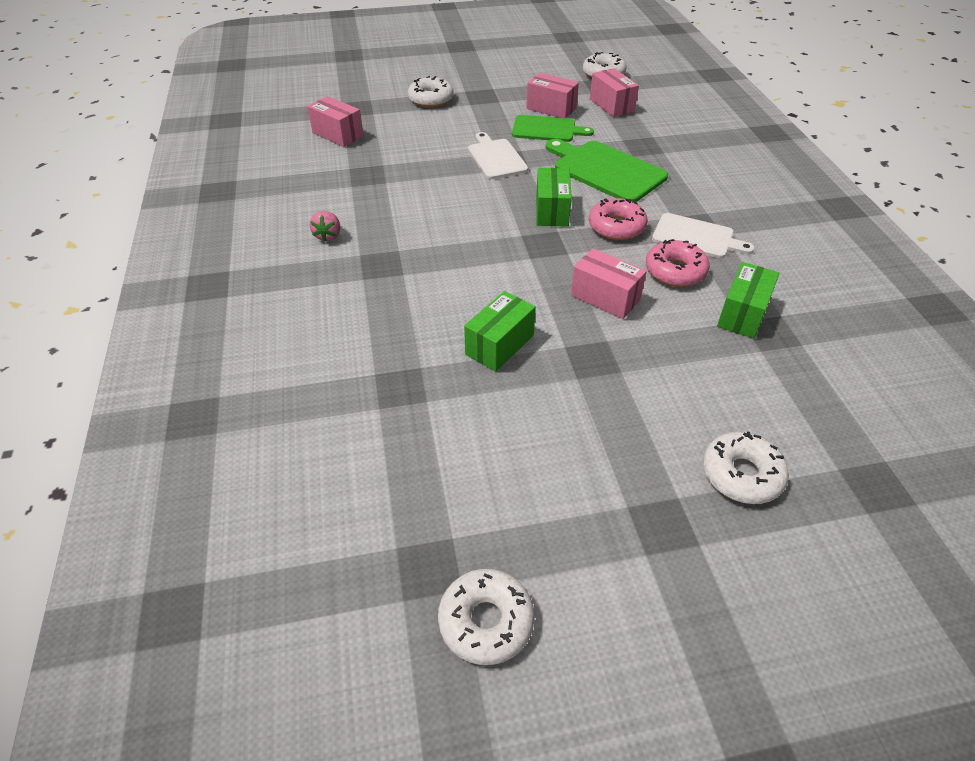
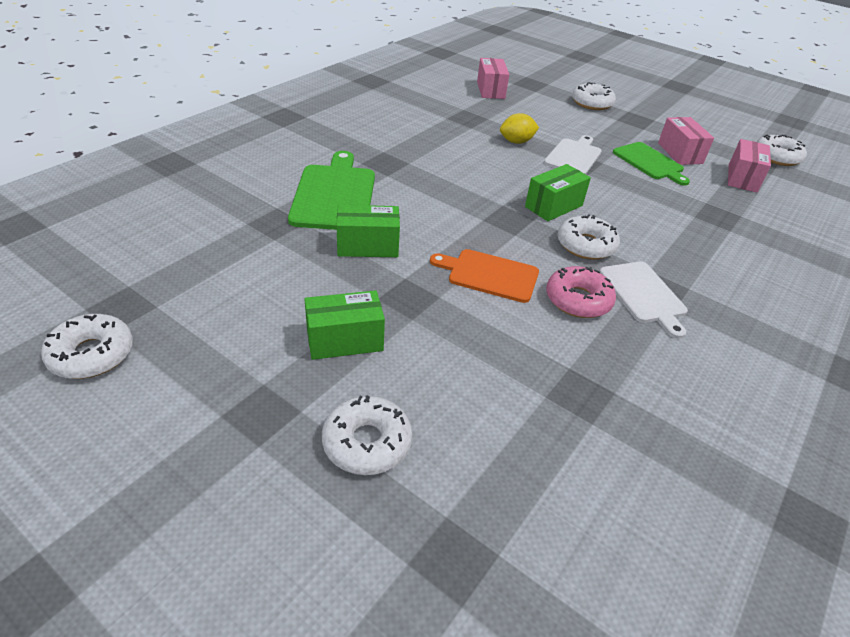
camera: 45 degrees right, 5 degrees down
pink strawberry [310,211,340,242] -> none
green cutting board [546,139,668,202] -> green cutting board moved to [288,151,375,230]
pink box [571,248,647,319] -> orange cutting board [430,249,539,303]
pink donut [589,198,648,240] -> white donut [557,214,620,260]
green box [717,262,780,338] -> green box moved to [305,290,385,360]
none -> yellow lemon [500,113,539,144]

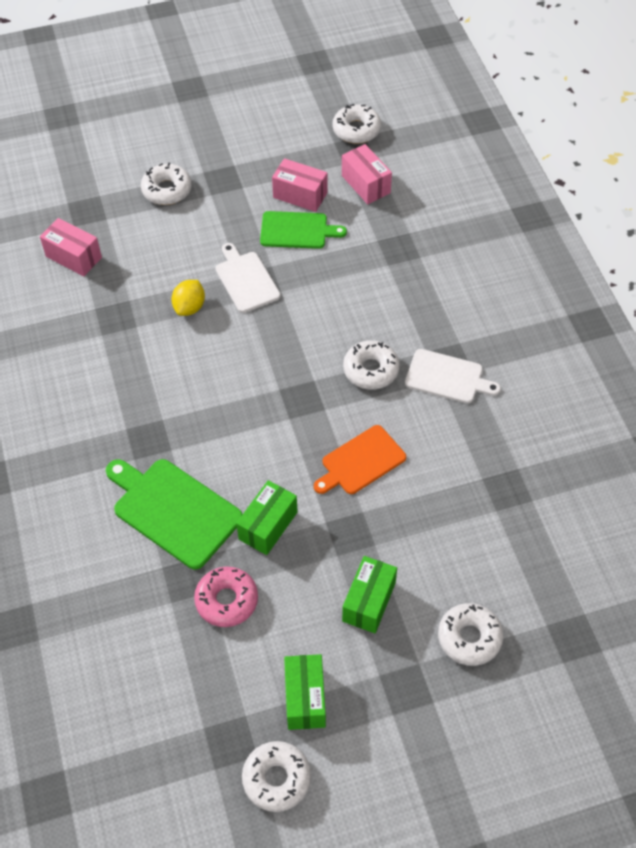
camera: 50 degrees left, 15 degrees up
green box [525,164,591,221] -> green box moved to [284,654,326,730]
pink donut [546,266,616,318] -> pink donut moved to [194,567,258,627]

